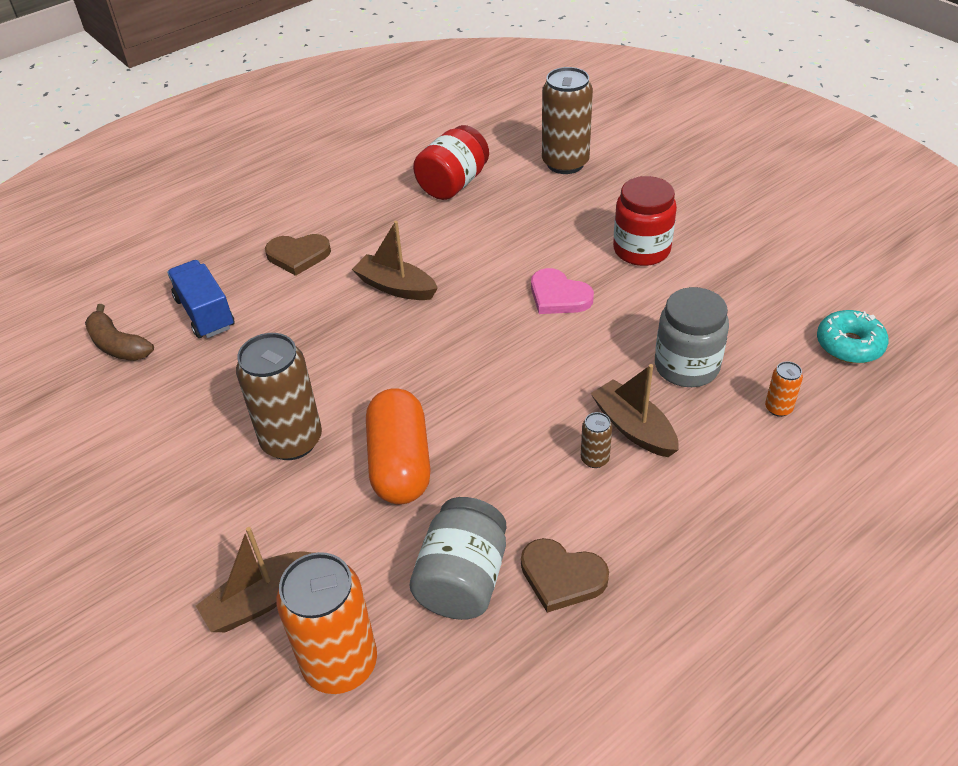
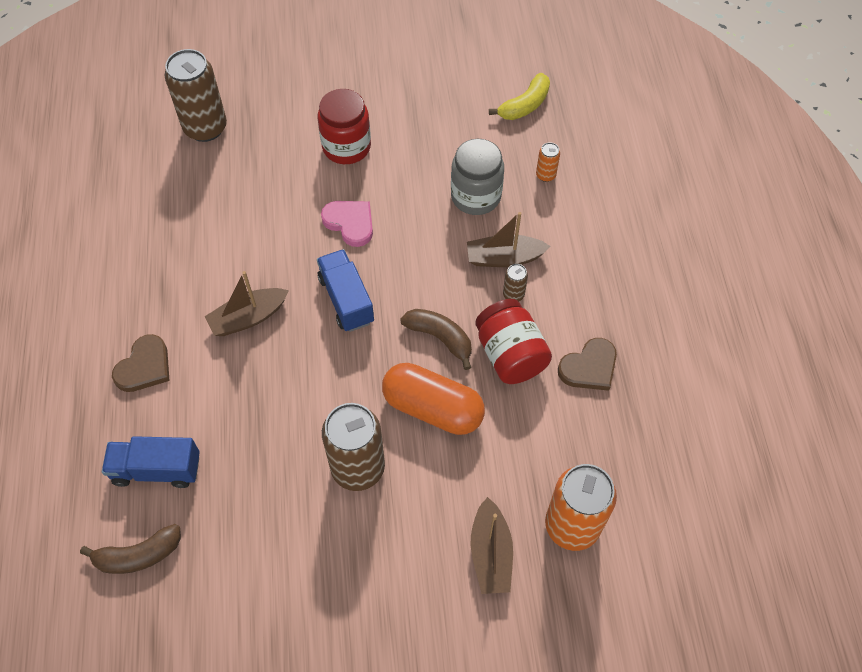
camera: 60 degrees left, 15 degrees up
grey jar [410,497,507,620] -> none
red jar [413,125,489,200] -> red jar moved to [476,299,552,384]
pink heart [531,268,594,314] -> pink heart turned 120 degrees counterclockwise [321,201,373,247]
turquoise donut [817,310,889,363] -> yellow banana [489,73,550,120]
none -> blue truck [317,249,374,332]
none -> brown banana [400,309,472,370]

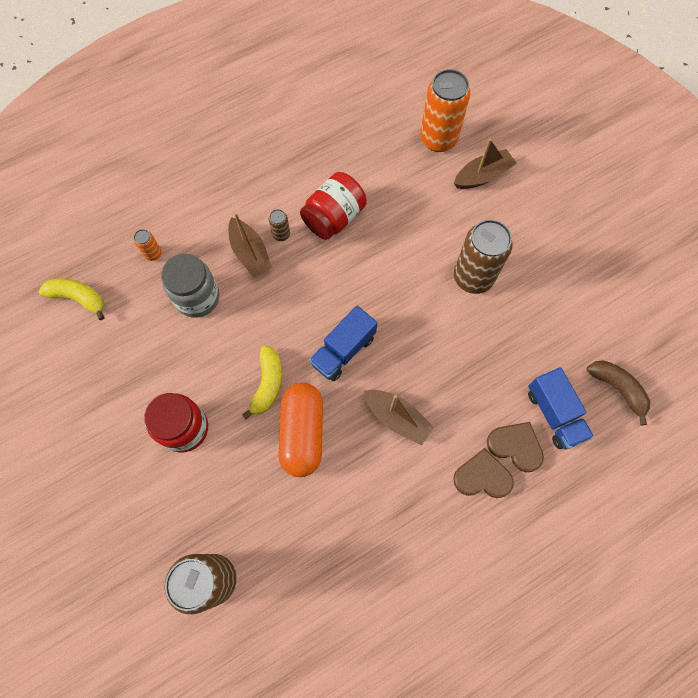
camera: 115 degrees left, 10 degrees up
pink heart [321,201,373,247] -> yellow banana [242,345,282,419]
orange capsule [382,363,485,435] -> orange capsule moved to [279,383,323,477]
brown banana [400,309,472,370] -> none
brown heart [558,338,617,391] -> brown heart moved to [487,422,544,472]

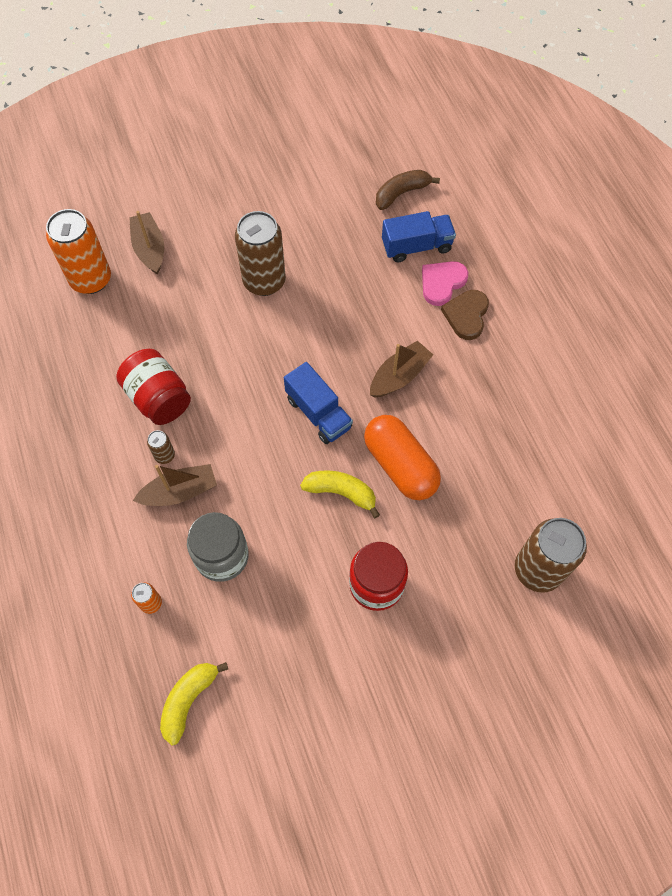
camera: 80 degrees left, 5 degrees down
orange capsule [279,383,323,477] -> orange capsule turned 45 degrees clockwise [364,415,441,500]
brown heart [487,422,544,472] -> pink heart [422,261,468,306]

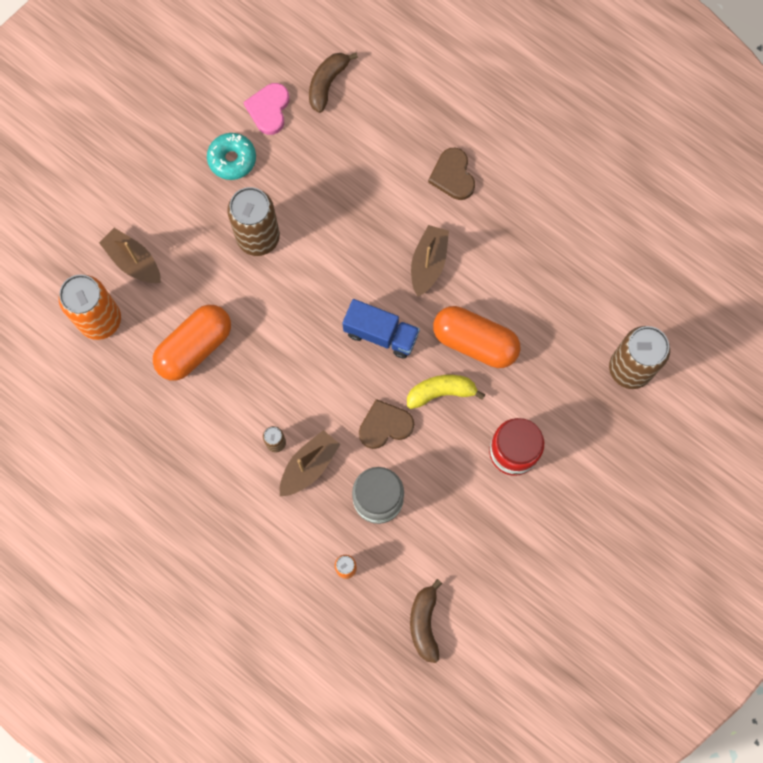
camera: 30 degrees left, 10 degrees up
red jar [116,349,191,425] -> none
yellow banana [160,662,228,745] -> brown banana [410,579,442,663]
blue truck [382,211,456,263] -> none
pink heart [422,261,468,306] -> pink heart moved to [244,83,289,135]
none -> orange capsule [153,305,231,381]
none -> turquoise donut [207,133,256,180]
none -> brown heart [359,399,414,449]

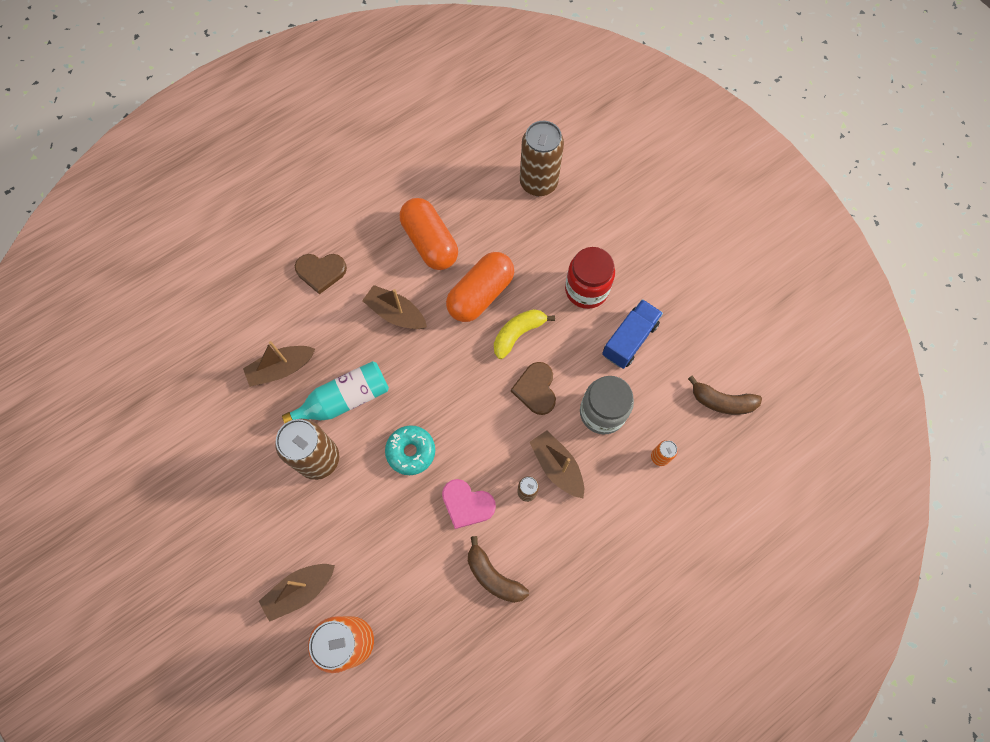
camera: 75 degrees left, 5 degrees down
orange capsule [153,305,231,381] -> orange capsule moved to [400,198,458,270]
turquoise donut [207,133,256,180] -> turquoise donut moved to [385,425,435,475]
pink heart [244,83,289,135] -> pink heart moved to [442,479,496,529]
brown banana [309,53,358,113] -> brown banana moved to [468,536,529,603]
blue truck [342,299,420,359] -> blue truck moved to [602,299,663,369]
yellow banana [407,375,485,409] -> yellow banana turned 45 degrees clockwise [494,309,555,359]
none -> brown boat [243,341,315,387]
none -> turquoise bottle [282,361,389,423]

